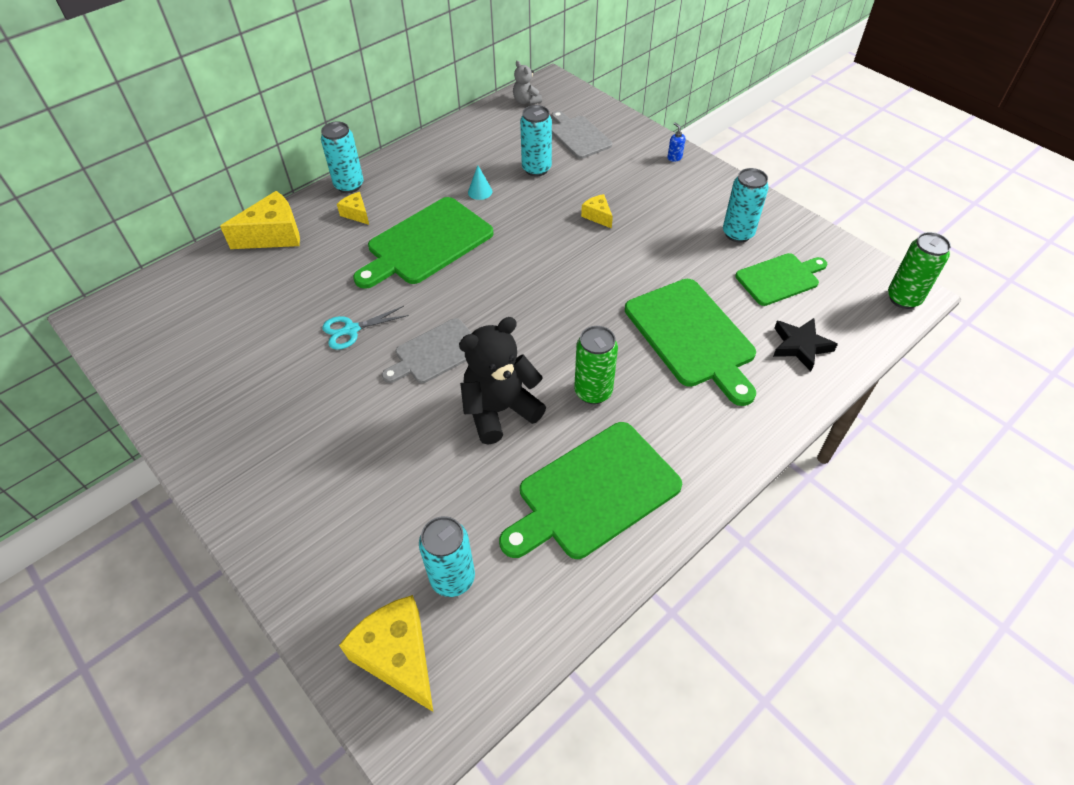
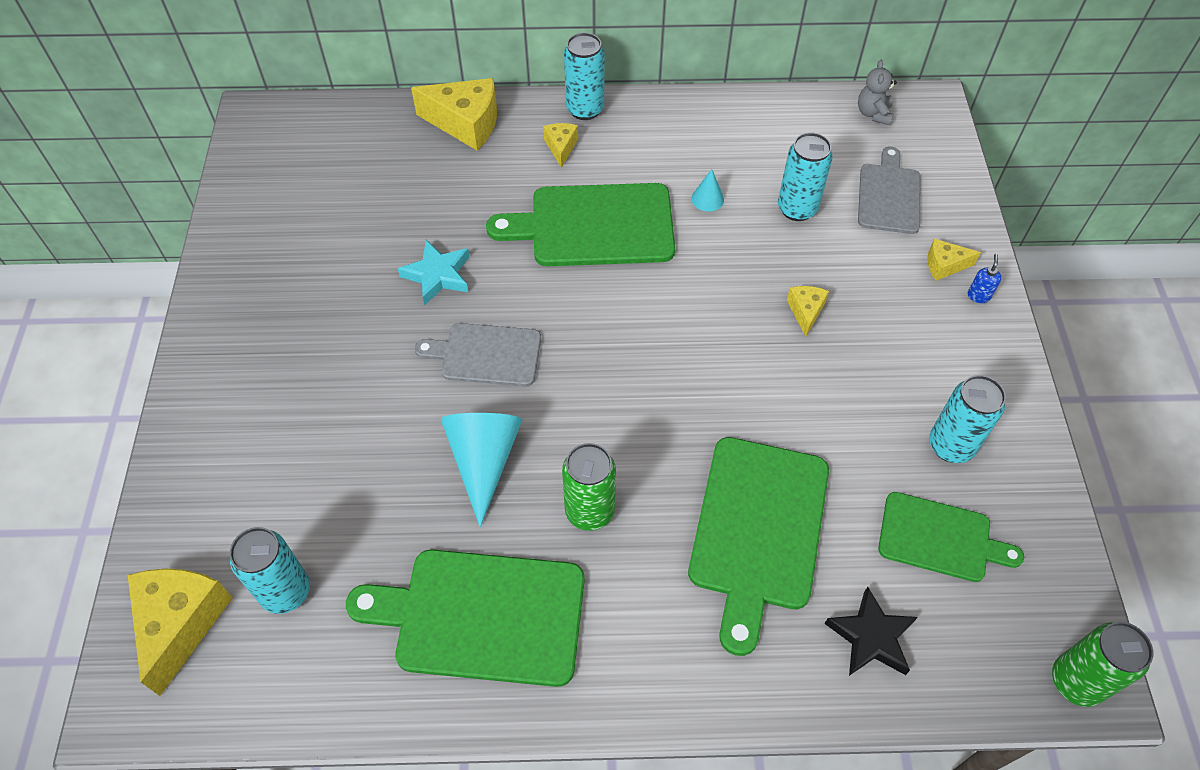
camera: 40 degrees right, 5 degrees up
turquoise scissors [322,306,409,350] -> turquoise star [398,240,469,305]
black teddy bear [459,317,546,445] -> turquoise cone [441,413,522,527]
none -> yellow cheese [927,239,981,281]

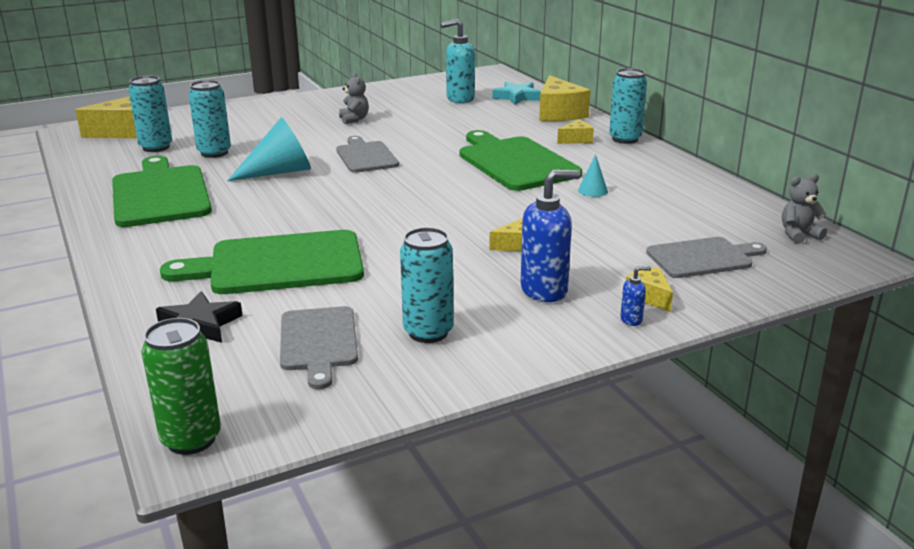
camera: 65 degrees right, 30 degrees down
turquoise star [398,240,469,305] -> turquoise star moved to [492,82,541,105]
green can [562,443,616,531] -> none
turquoise can [778,133,833,221] -> turquoise can moved to [189,80,231,158]
green cutting board [878,492,1024,582] -> grey cutting board [280,306,358,389]
none -> grey teddy bear [339,73,369,124]
none -> turquoise soap dispenser [441,19,475,103]
none -> blue soap dispenser [521,170,581,302]

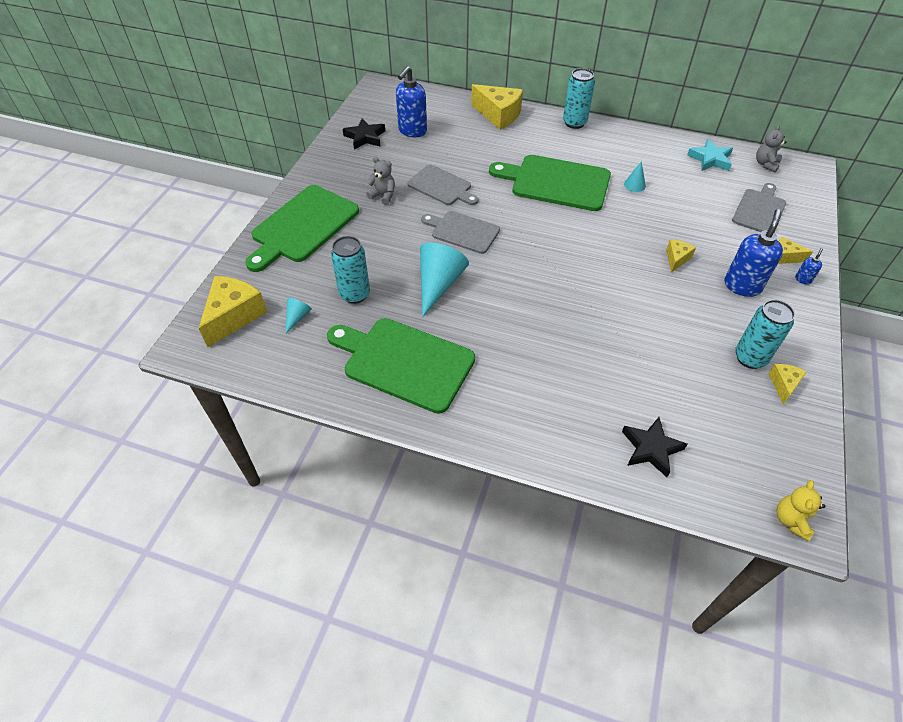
camera: 45 degrees left, 25 degrees up
turquoise can [128,76,172,152] -> turquoise cone [285,298,312,334]
green can [141,318,221,455] -> yellow teddy bear [777,480,825,541]
green cutting board [160,230,364,294] -> green cutting board moved to [245,185,359,272]
grey cutting board [280,306,358,389] -> grey cutting board moved to [407,165,478,205]
turquoise soap dispenser [441,19,475,103] -> blue soap dispenser [396,66,427,137]
turquoise star [492,82,541,105] -> turquoise star moved to [687,139,733,171]
yellow cheese [557,120,594,144] -> yellow cheese moved to [768,364,807,404]
none -> black star [343,118,385,149]

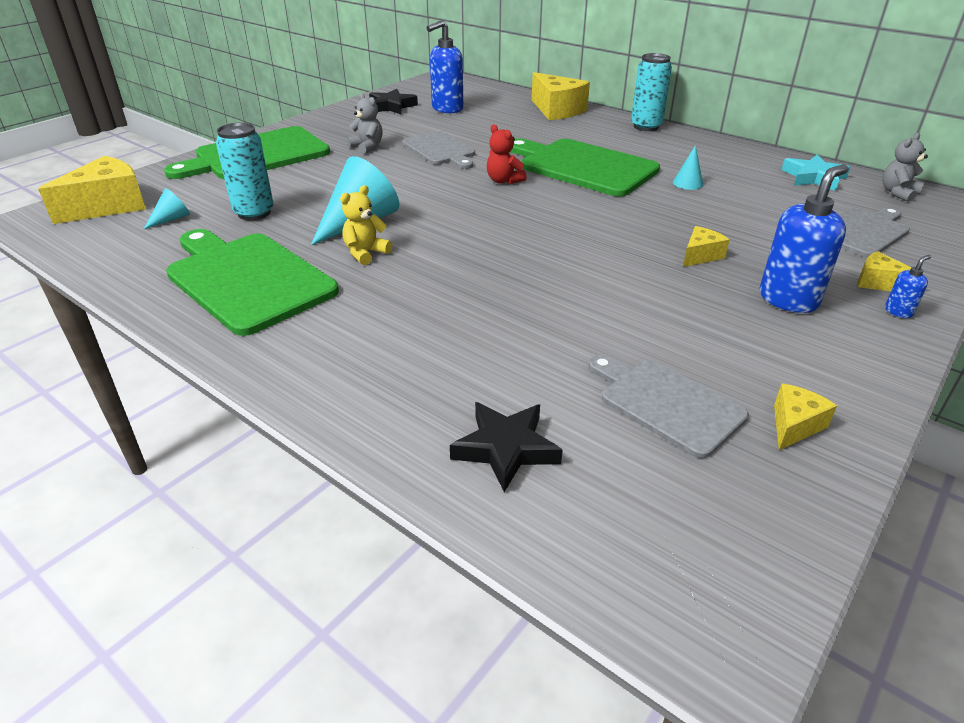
camera: 20 degrees right, 15 degrees down
grey cutting board [421,211,500,254] -> grey cutting board moved to [589,355,749,458]
turquoise can [735,300,795,369] -> none
yellow teddy bear [777,480,825,541] -> yellow teddy bear moved to [340,185,392,265]
none -> red teddy bear [487,125,527,184]

